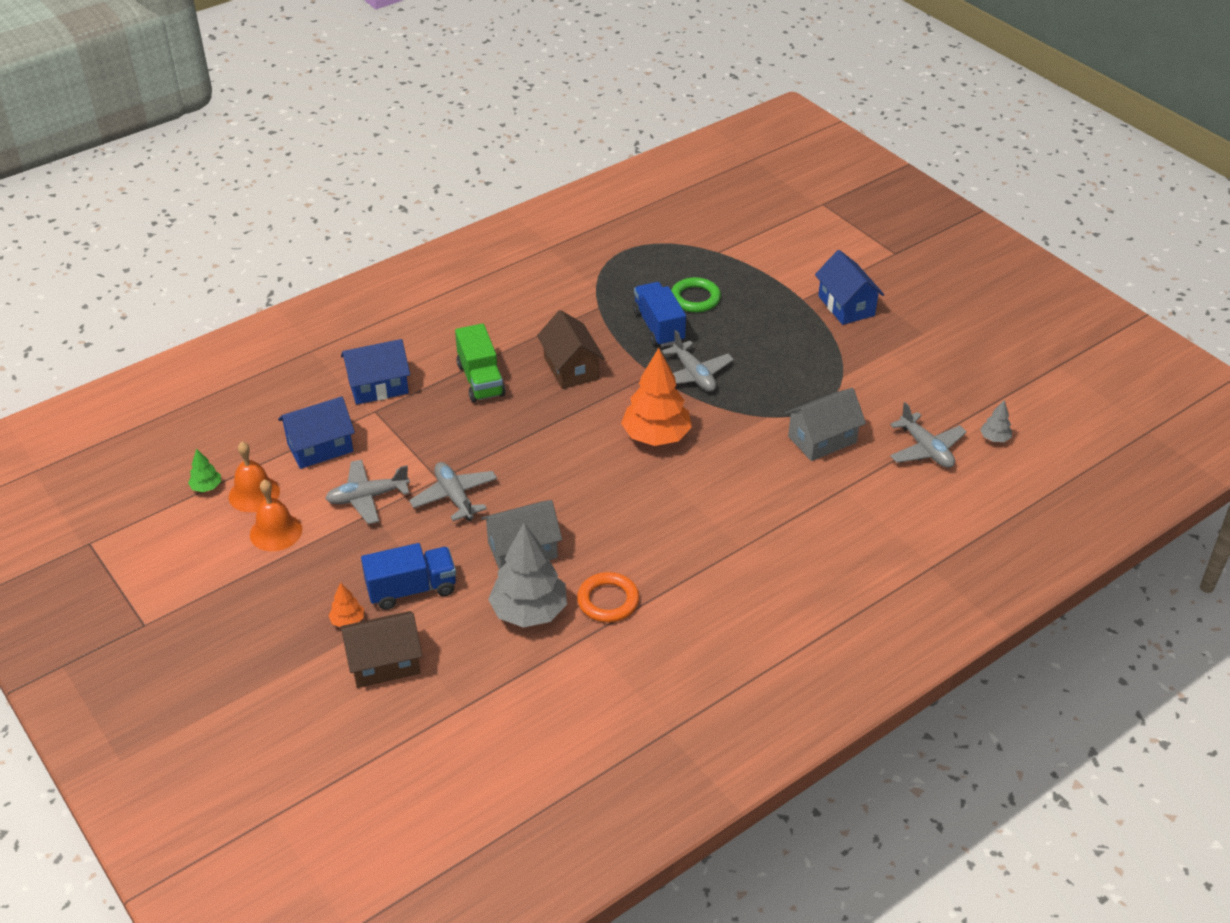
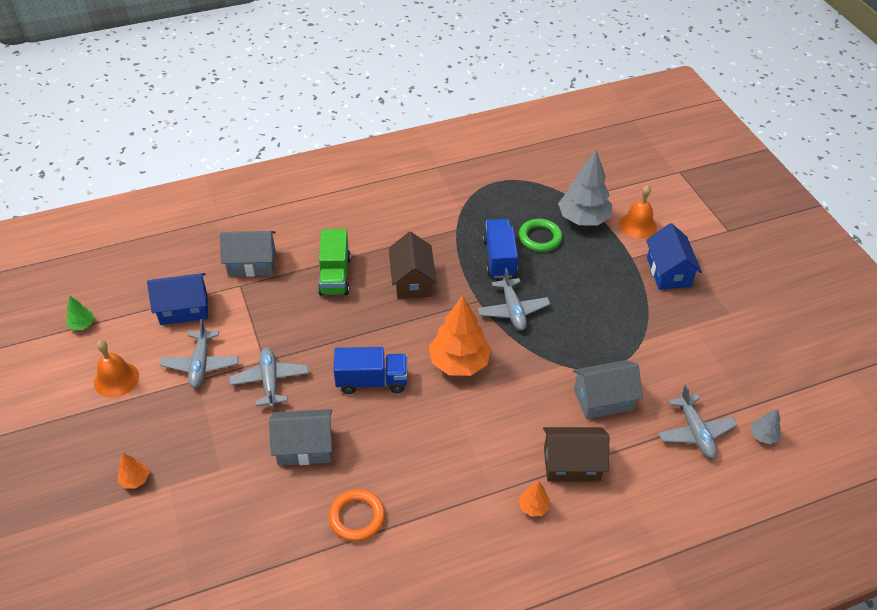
camera: 15 degrees right, 5 degrees up
orange bell [229,442,280,512] -> orange bell moved to [619,185,657,239]
grey plane [325,460,410,524] -> grey plane turned 90 degrees counterclockwise [160,319,239,388]
brown house [340,611,422,688] -> brown house moved to [543,427,609,481]
blue house [341,339,410,405] -> grey house [220,231,276,277]
blue truck [361,543,456,610] -> blue truck moved to [333,347,407,394]
grey tree [488,523,567,628] -> grey tree moved to [558,150,612,226]
none -> orange tree [518,481,550,517]

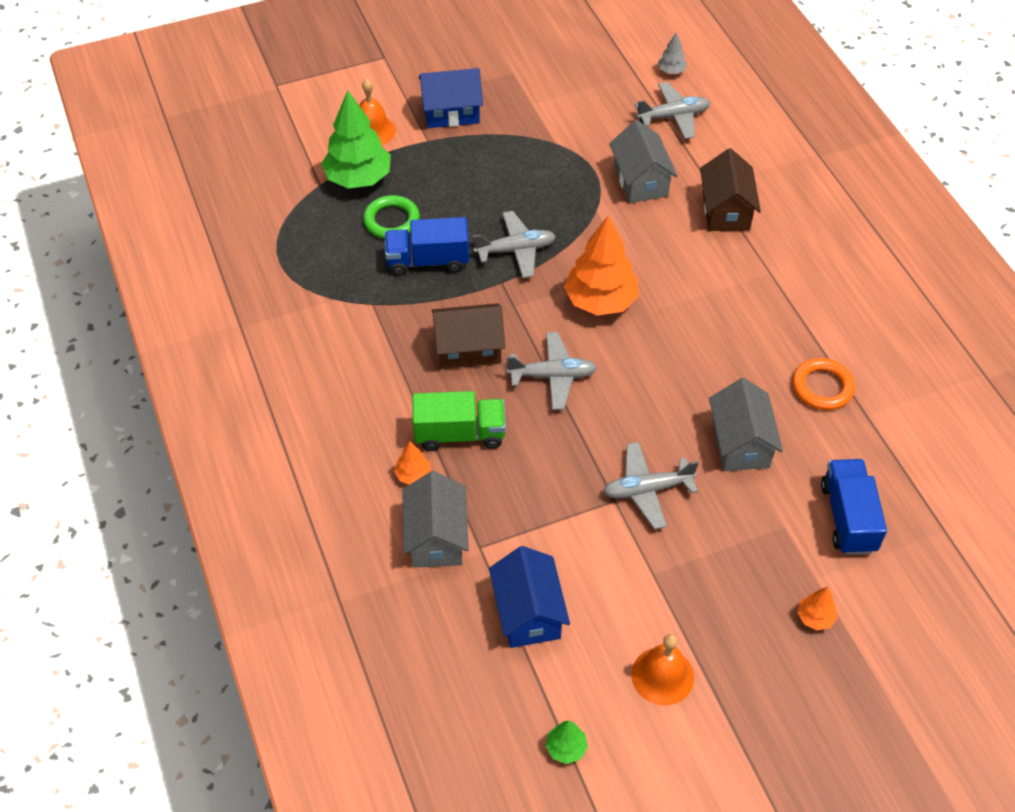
camera: 90 degrees left, 5 degrees up
grey plane [160,319,239,388] -> grey plane moved to [507,332,597,410]
blue truck [333,347,407,394] -> blue truck moved to [821,459,887,555]
orange tree [518,481,550,517] -> orange tree moved to [394,442,431,485]
grey tree [558,150,612,226] -> green tree [321,90,391,189]

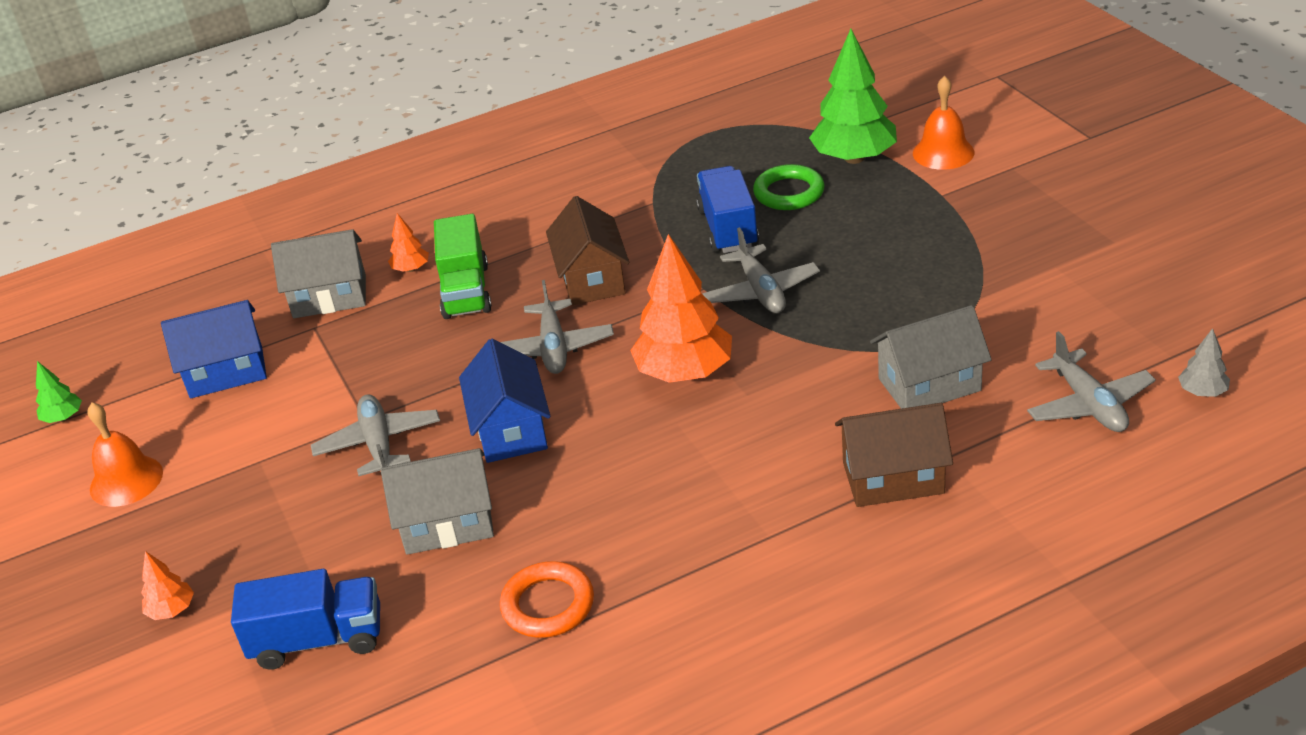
camera: 90 degrees right, 15 degrees down
blue house [419,68,483,128] -> blue house moved to [459,339,551,463]

